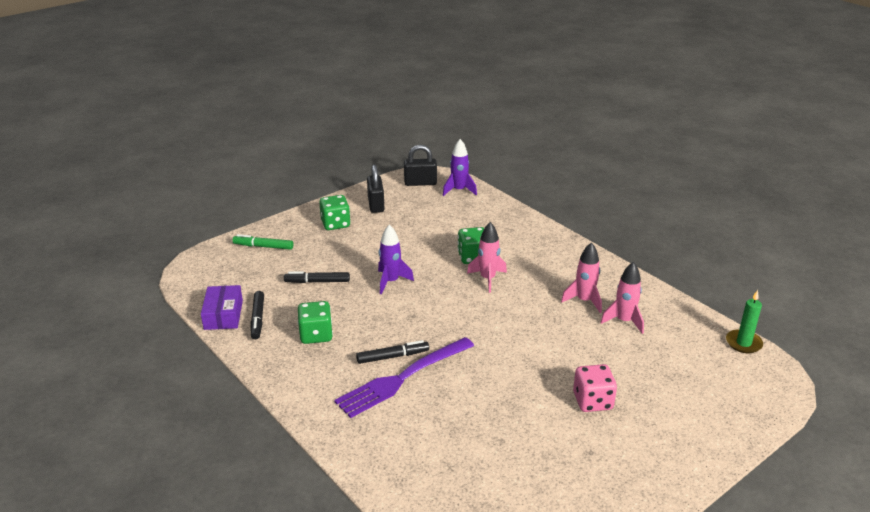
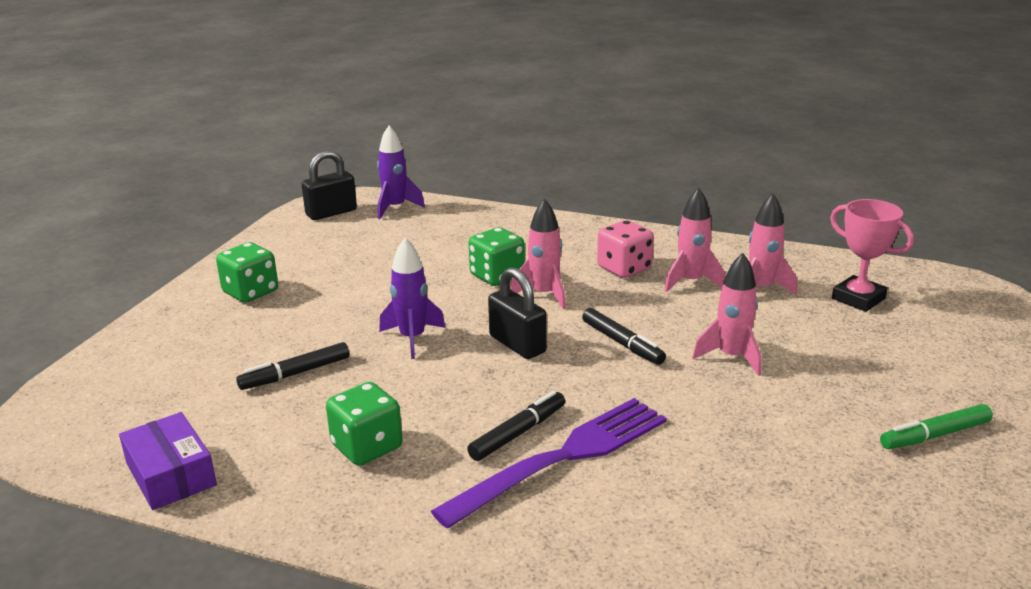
camera: 30 degrees left, 5 degrees down
green marker [233,234,293,250] -> green marker moved to [880,404,993,449]
black marker [250,291,264,339] -> black marker moved to [582,308,666,365]
purple fork [334,337,474,418] -> purple fork turned 150 degrees counterclockwise [431,398,667,529]
black padlock [367,164,384,213] -> black padlock moved to [488,267,547,359]
pink dice [573,364,617,412] -> pink dice moved to [597,220,654,278]
green candle [726,290,763,353] -> none
none -> pink rocket [692,253,761,376]
none -> pink trophy [830,199,914,312]

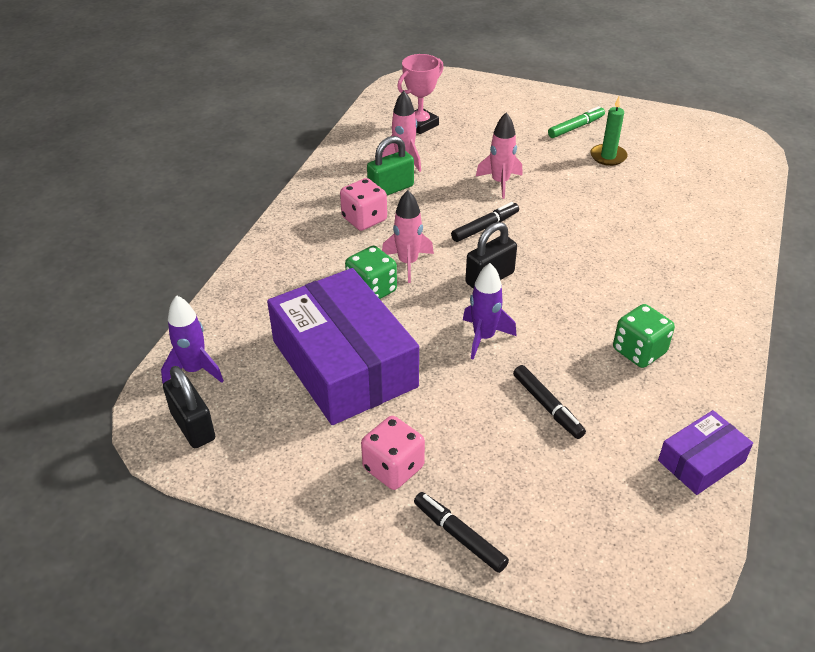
camera: 90 degrees left, 15 degrees up
green dice [216,242,278,303] -> pink dice [361,416,425,490]
purple fork [431,398,667,529] -> none
black marker [467,391,565,461] -> black marker moved to [414,492,509,573]
pink rocket [664,188,725,292] -> green padlock [367,136,414,196]
green marker [880,404,993,449] -> green marker turned 105 degrees counterclockwise [548,106,605,138]
none -> purple box [267,268,419,425]
none -> green candle [590,96,627,166]

